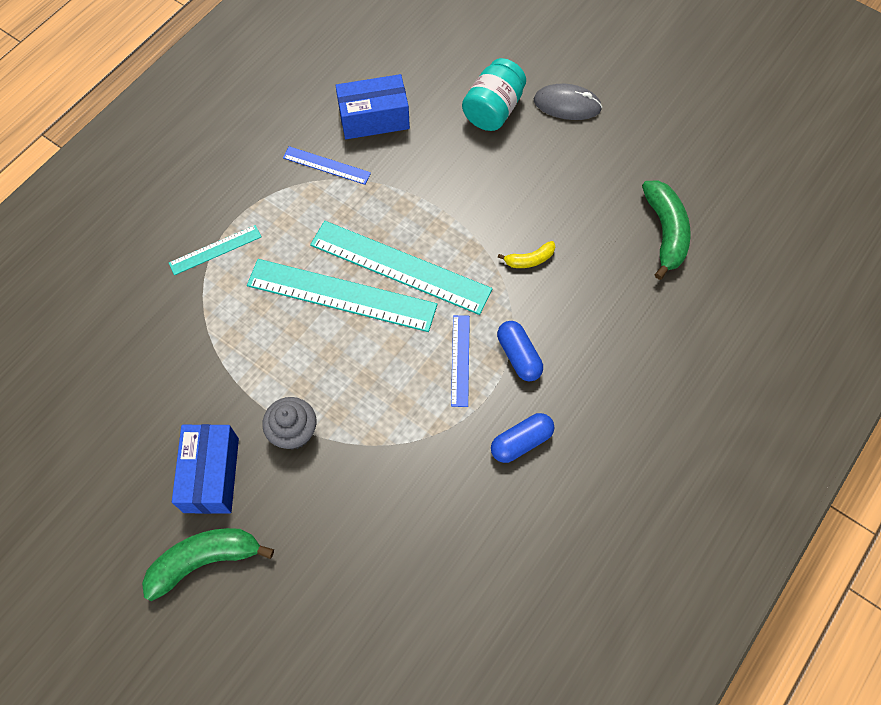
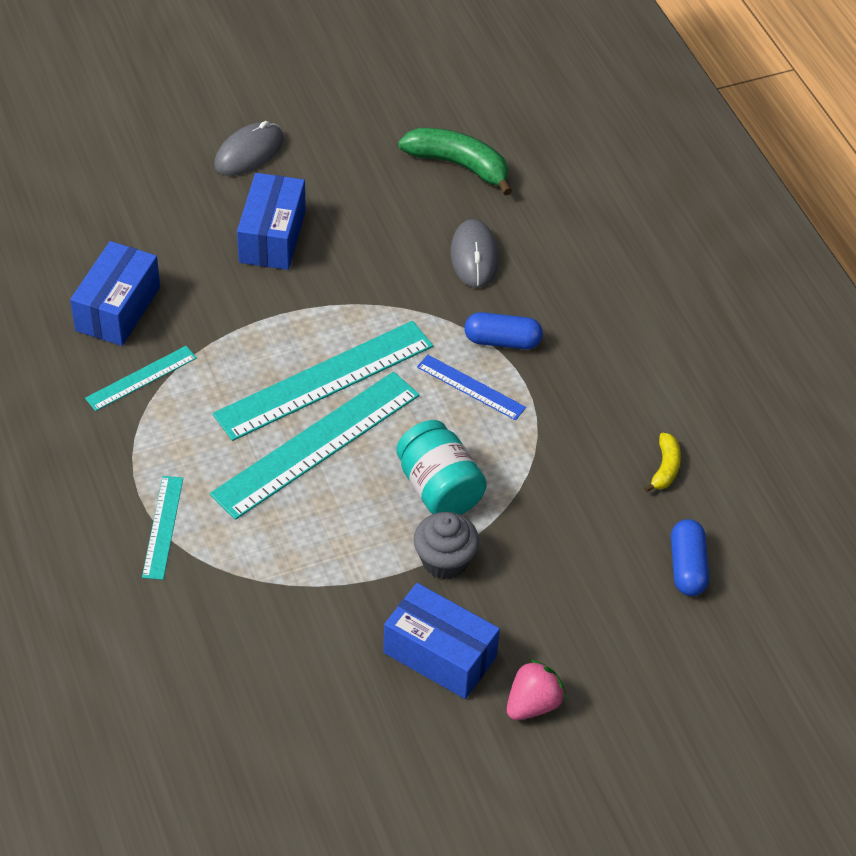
camera: 60 degrees left, 15 degrees down
green banana [142,528,274,601] -> pink strawberry [507,659,566,720]
blue ruler [283,146,371,185] -> turquoise ruler [85,346,197,411]
turquoise jar [462,58,526,131] -> turquoise jar moved to [396,420,487,515]
blue capsule [491,413,554,463] -> blue capsule moved to [671,519,709,596]
yellow banana [497,241,555,268] -> yellow banana moved to [644,432,681,492]
none -> blue box [237,173,306,270]
none -> grey mouse [451,219,499,288]

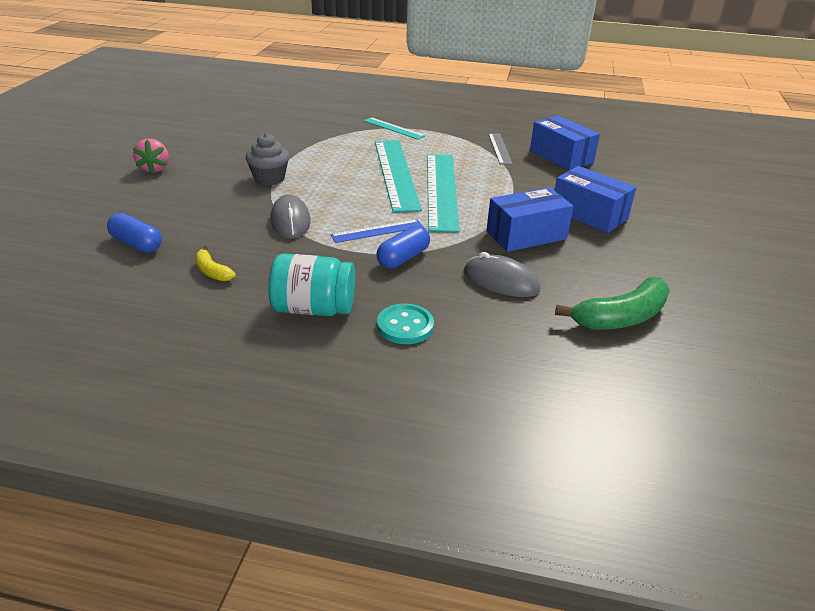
camera: 125 degrees right, 15 degrees down
turquoise ruler [85,346,197,411] -> grey ruler [488,134,513,165]
grey mouse [214,121,284,176] -> grey mouse moved to [270,195,311,239]
blue box [383,583,500,699] -> blue box moved to [486,187,574,252]
turquoise jar [396,420,487,515] -> turquoise jar moved to [268,253,355,316]
none -> turquoise button [377,303,434,344]

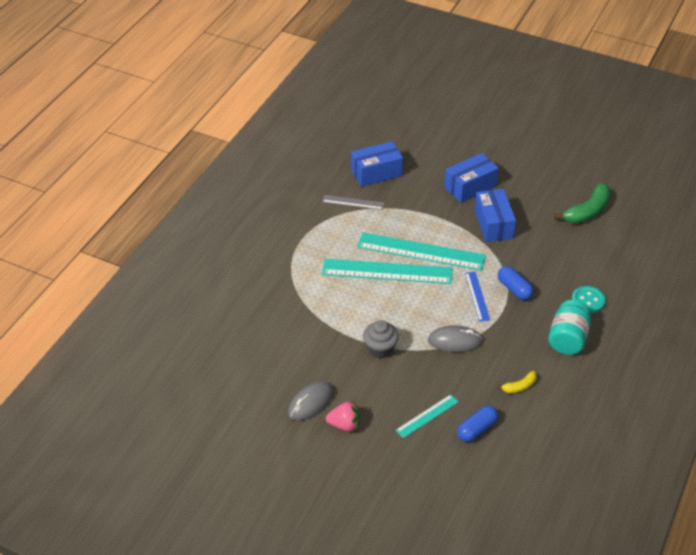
camera: 75 degrees left, 10 degrees up
turquoise ruler [364,117,425,140] -> turquoise ruler moved to [395,394,458,438]
grey mouse [464,252,540,297] -> grey mouse moved to [288,381,334,421]
green banana [555,277,670,330] -> green banana turned 60 degrees clockwise [554,183,611,223]

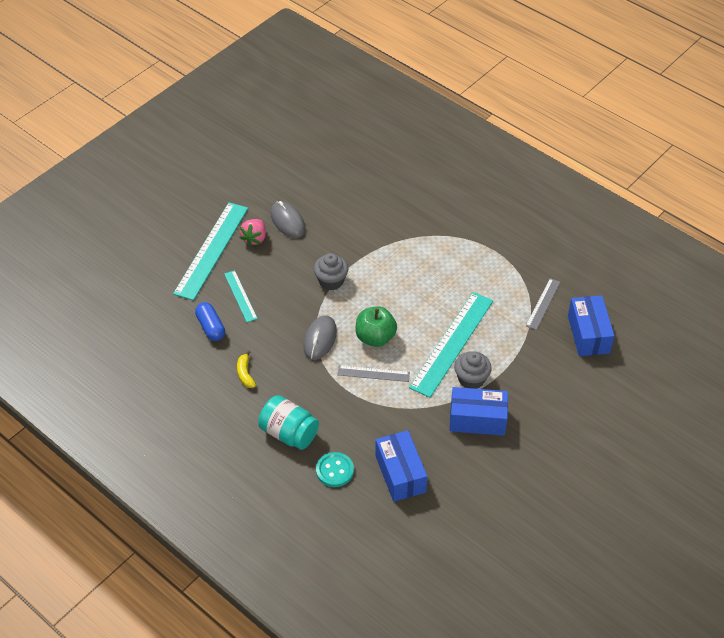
camera: 105 degrees right, 5 degrees up
turquoise ruler [322,259,453,284] -> turquoise ruler moved to [173,202,248,301]
blue box [444,153,499,203] -> blue box moved to [375,430,427,502]
blue ruler [465,272,490,322] -> grey ruler [337,365,410,382]
blue capsule [498,266,534,300] -> none
green banana [554,183,611,223] -> none
none -> green apple [355,306,397,347]
none -> grey cupcake [454,351,492,389]

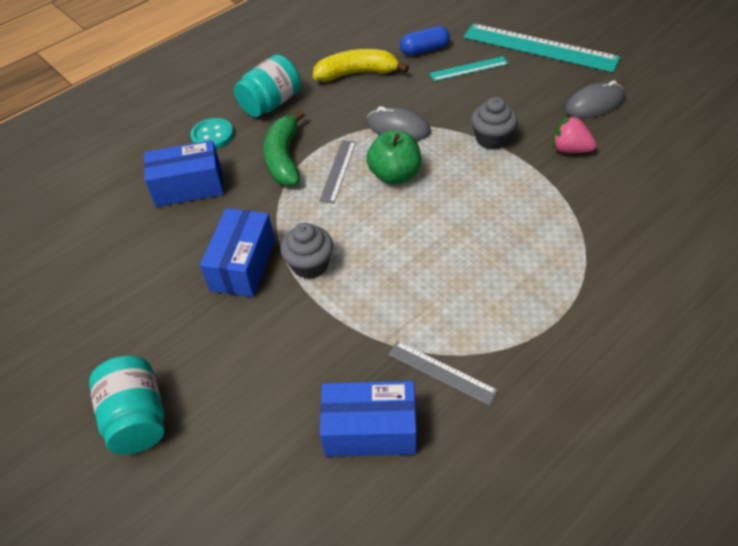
camera: 100 degrees right, 0 degrees up
yellow banana [237,350,256,388] -> yellow banana [313,49,409,82], size x1.90
pink strawberry [240,219,266,246] -> pink strawberry moved to [553,116,596,153]
turquoise ruler [409,292,493,398] -> none
none -> turquoise jar [89,355,164,455]
none -> green banana [264,110,305,186]

